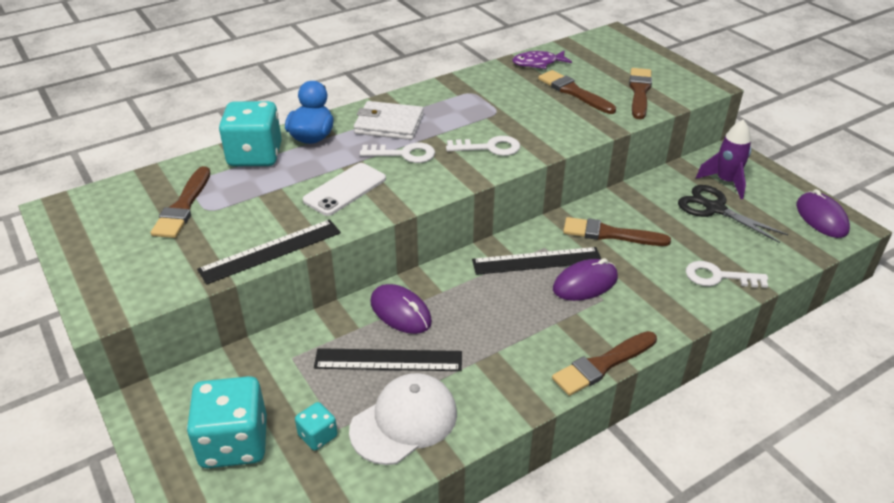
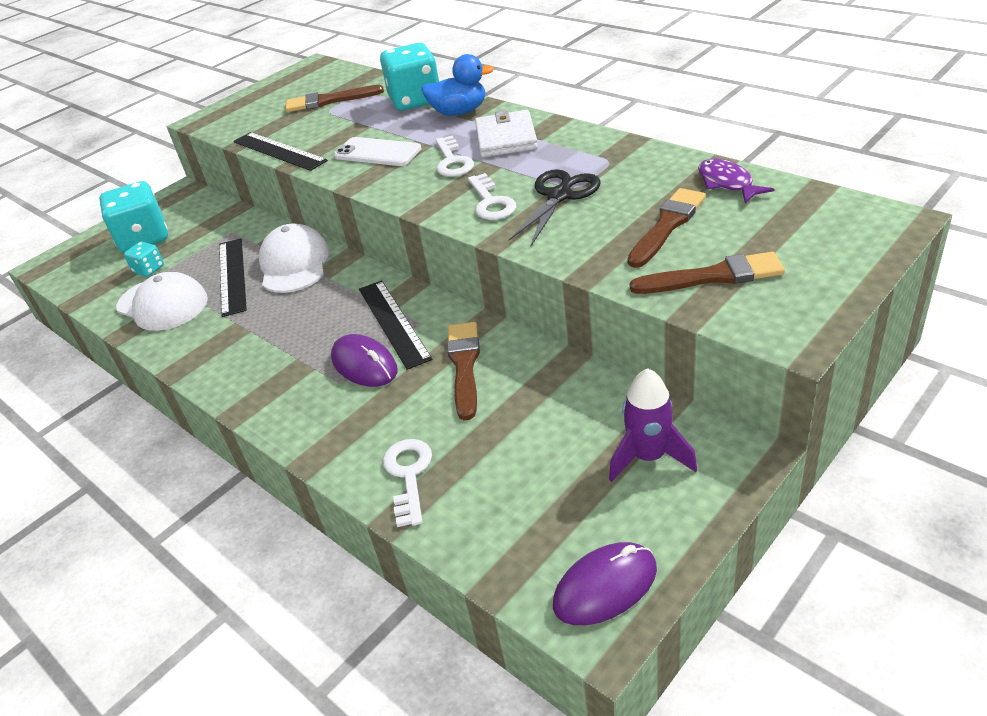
camera: 80 degrees right, 0 degrees up
purple mouse [370,284,432,334] -> white cap [259,224,329,293]
brown brush [552,331,657,396] -> none
black scissors [678,185,789,243] -> black scissors moved to [509,169,600,246]

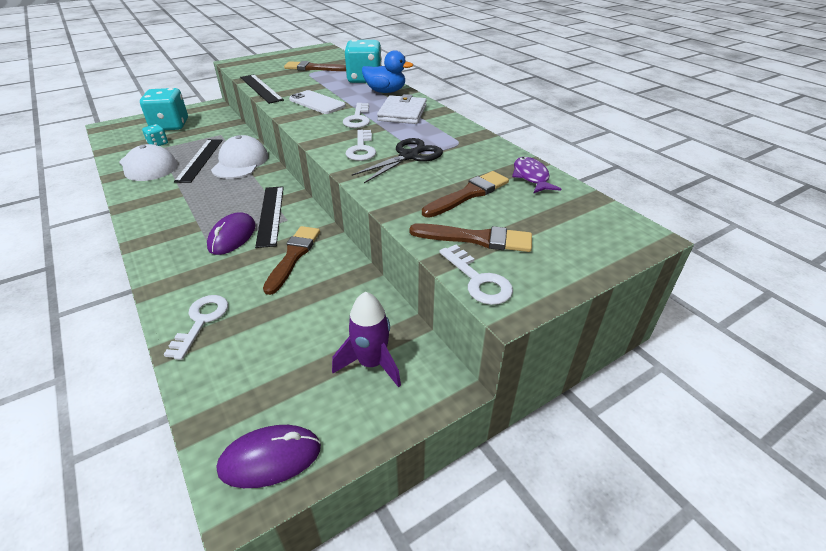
camera: 10 degrees right, 0 degrees up
purple mouse [331,334,398,387] -> purple mouse turned 45 degrees clockwise [207,212,256,255]
none -> white key [440,245,513,305]

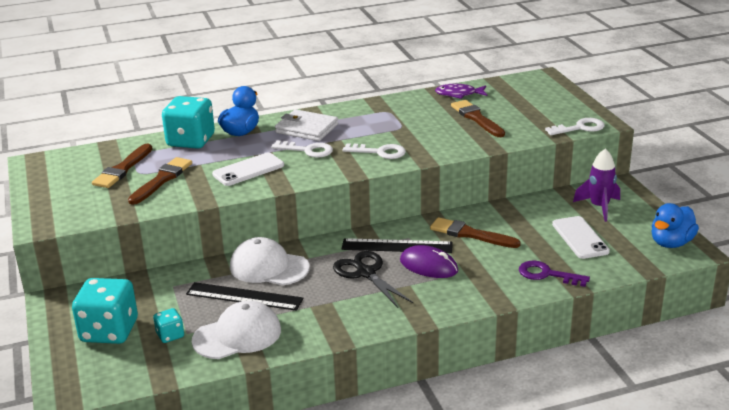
camera: 75 degrees left, 10 degrees down
white key [164,295,228,360] -> purple key [519,261,590,287]
purple mouse [217,425,321,488] -> blue duck [652,203,699,248]
black ruler [240,75,284,104] -> none
black scissors [352,138,443,183] -> black scissors moved to [333,251,413,308]
brown brush [409,223,532,252] -> brown brush moved to [128,157,192,205]
none -> white phone [552,216,610,259]

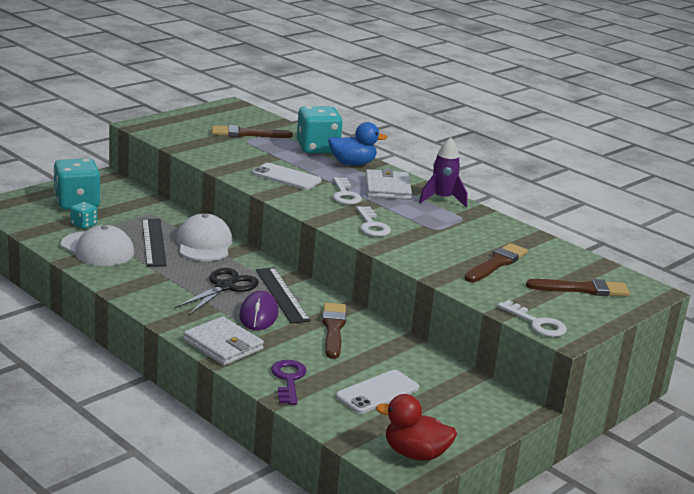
camera: 60 degrees right, 5 degrees down
brown brush [128,157,192,205] -> brown brush moved to [526,279,630,297]
purple fish [435,84,488,99] -> none
purple rocket [573,148,620,222] -> purple rocket moved to [419,137,467,207]
blue duck [652,203,699,248] -> red duck [376,394,457,461]
none -> white wallet [183,316,264,366]

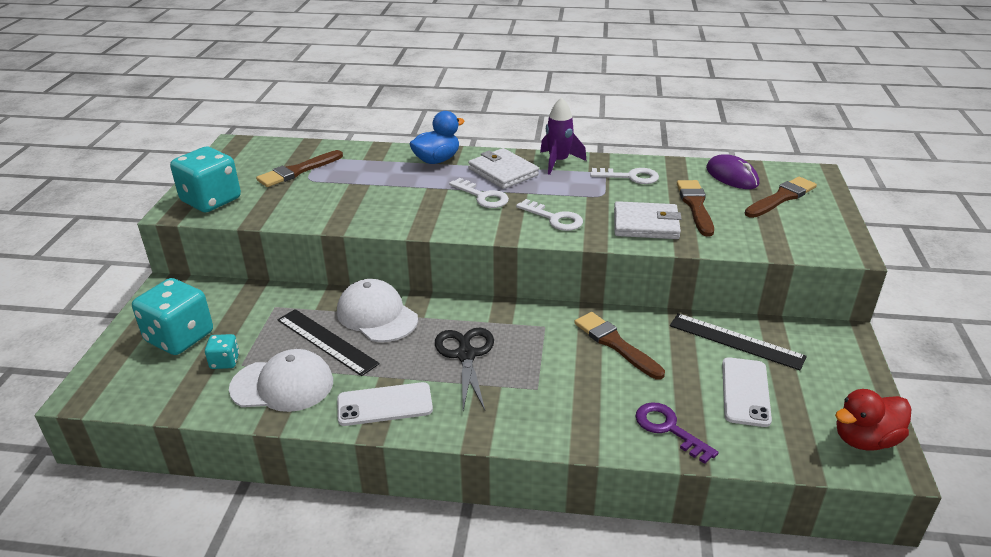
camera: 35 degrees left, 10 degrees up
white wallet [183,316,264,366] -> white wallet moved to [614,201,681,239]
purple mouse [239,291,278,330] -> purple mouse moved to [706,155,759,189]
white phone [252,163,321,190] -> white phone moved to [337,382,433,426]
black ruler [256,267,310,324] -> black ruler moved to [670,313,807,370]
turquoise dice [297,106,343,153] -> turquoise dice moved to [170,147,241,212]
white key [498,300,567,337] -> white key moved to [590,168,659,184]

